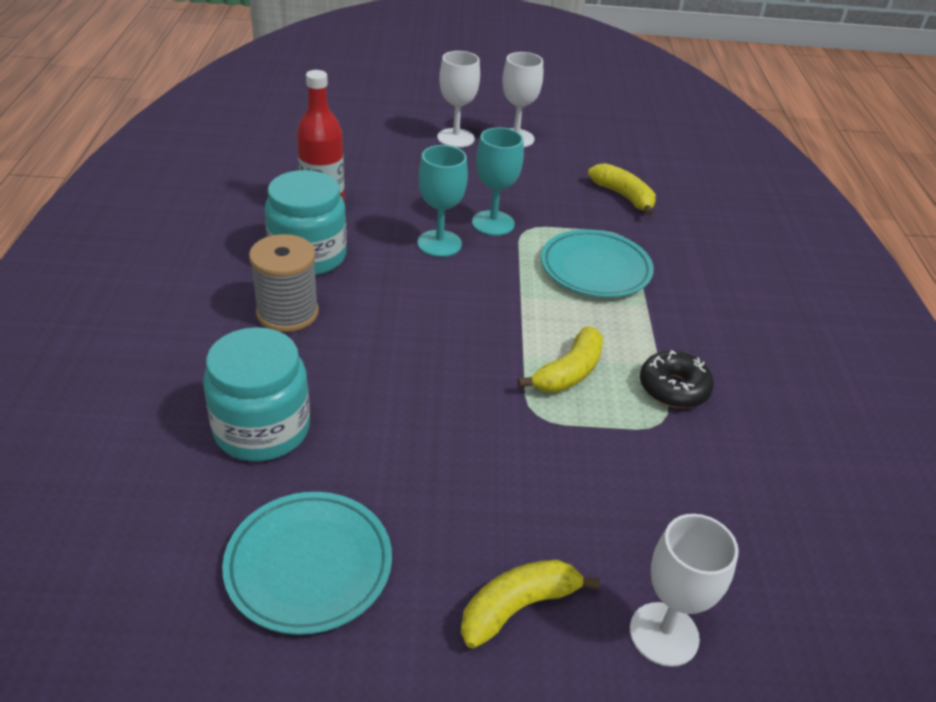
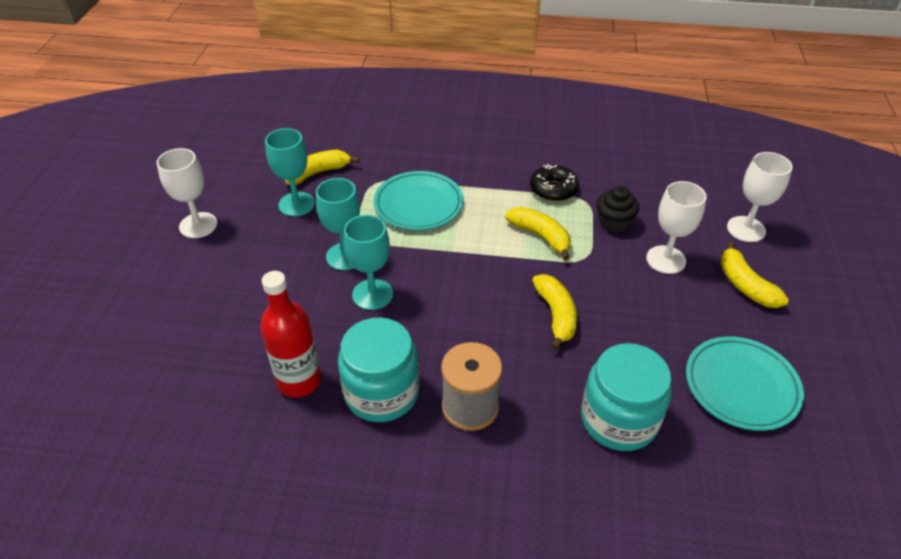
camera: 80 degrees left, 5 degrees up
white goblet [437,51,480,148] -> white goblet moved to [646,181,707,274]
none -> turquoise goblet [265,128,315,217]
none -> yellow banana [532,274,577,350]
none -> black cupcake [596,186,639,233]

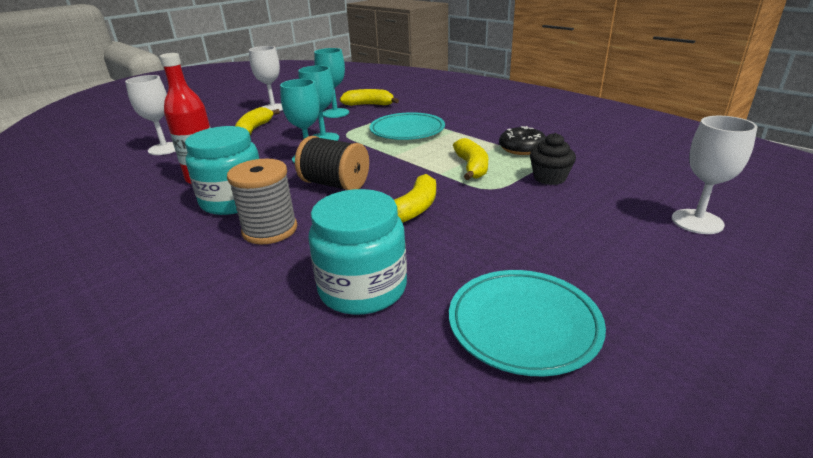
camera: 40 degrees right, 15 degrees down
white goblet [646,181,707,274] -> white goblet moved to [125,75,176,155]
yellow banana [720,241,789,308] -> yellow banana moved to [235,107,280,135]
none -> black spool [295,136,369,190]

